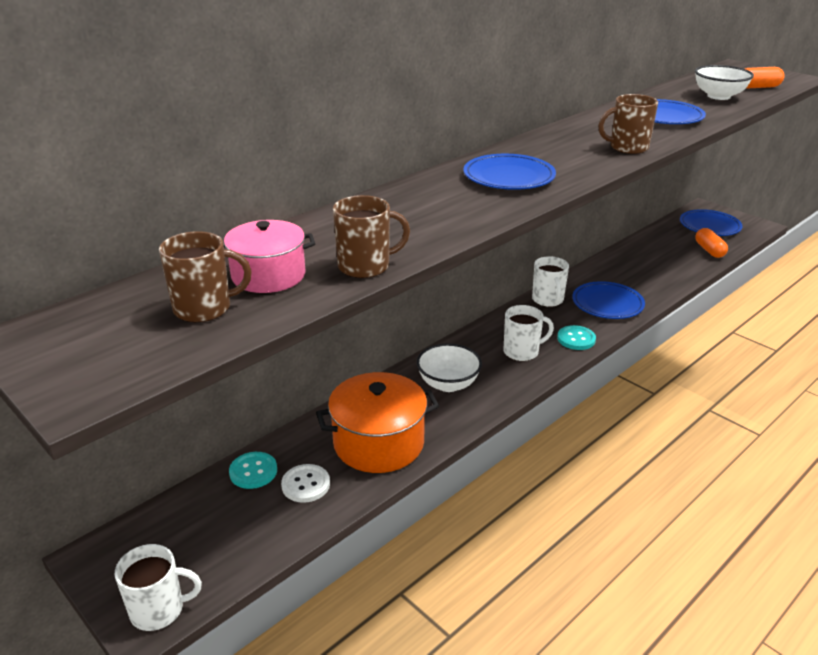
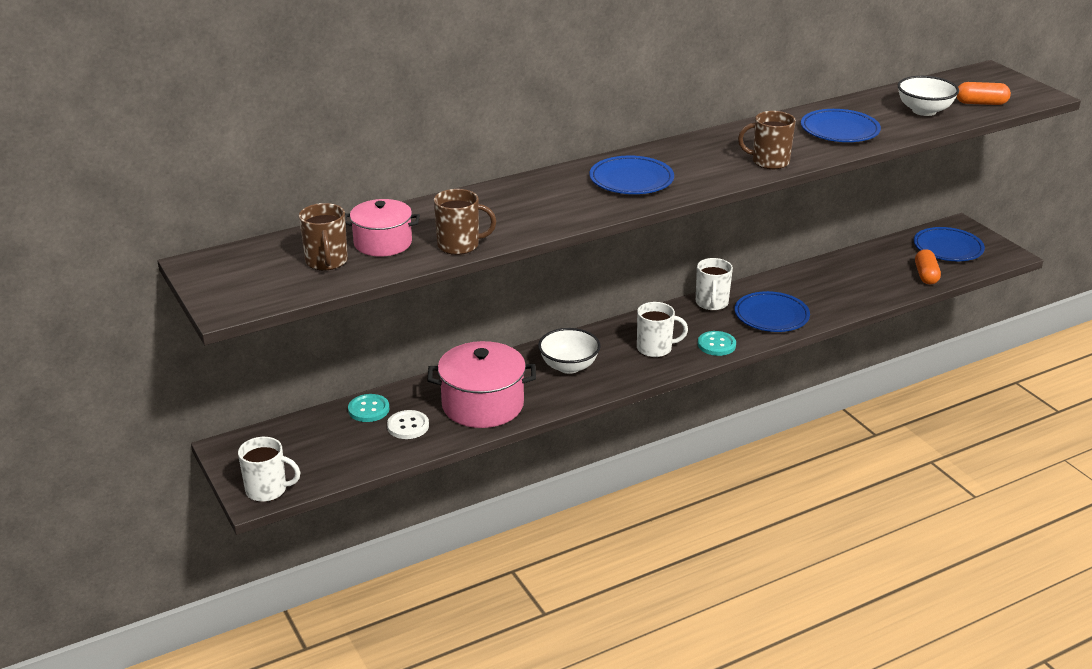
camera: 15 degrees right, 0 degrees up
brown mug [159,231,252,322] -> brown mug turned 75 degrees clockwise [299,203,348,270]
orange pot [316,372,439,473] -> pink pot [427,341,536,428]

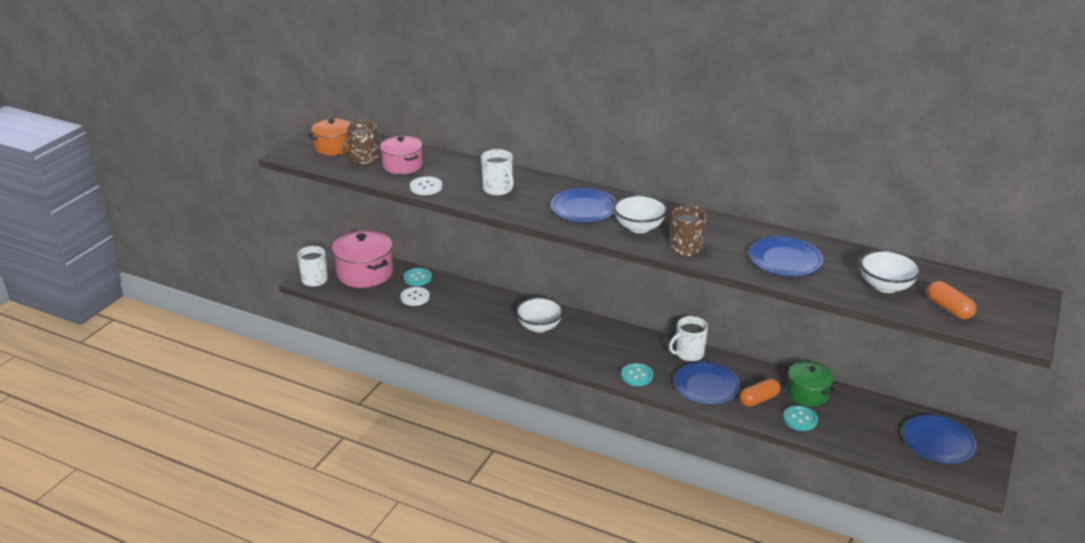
camera: 55 degrees right, 0 degrees up
pink pot [427,341,536,428] -> pink pot moved to [332,230,393,288]
brown mug [434,189,496,255] -> white button [410,176,442,195]
white mug [637,302,688,358] -> white mug moved to [481,149,514,196]
orange capsule [915,249,941,284] -> orange capsule moved to [739,378,780,407]
none -> orange pot [307,118,351,155]
none -> white bowl [613,194,668,233]
none -> turquoise button [783,405,818,431]
none -> green pot [787,361,836,407]

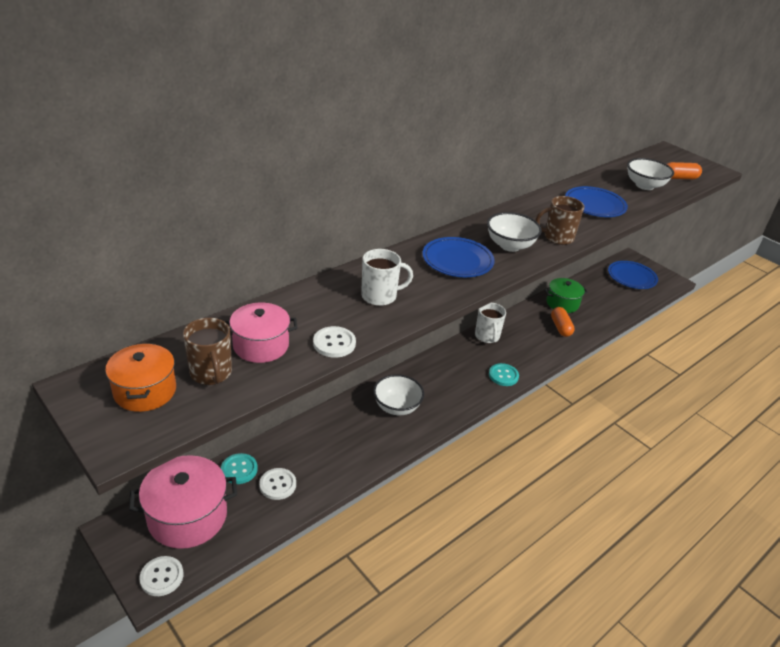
camera: 70 degrees left, 5 degrees up
white mug [297,246,328,287] -> white button [139,556,183,596]
blue plate [674,362,740,404] -> none
turquoise button [783,405,818,431] -> none

